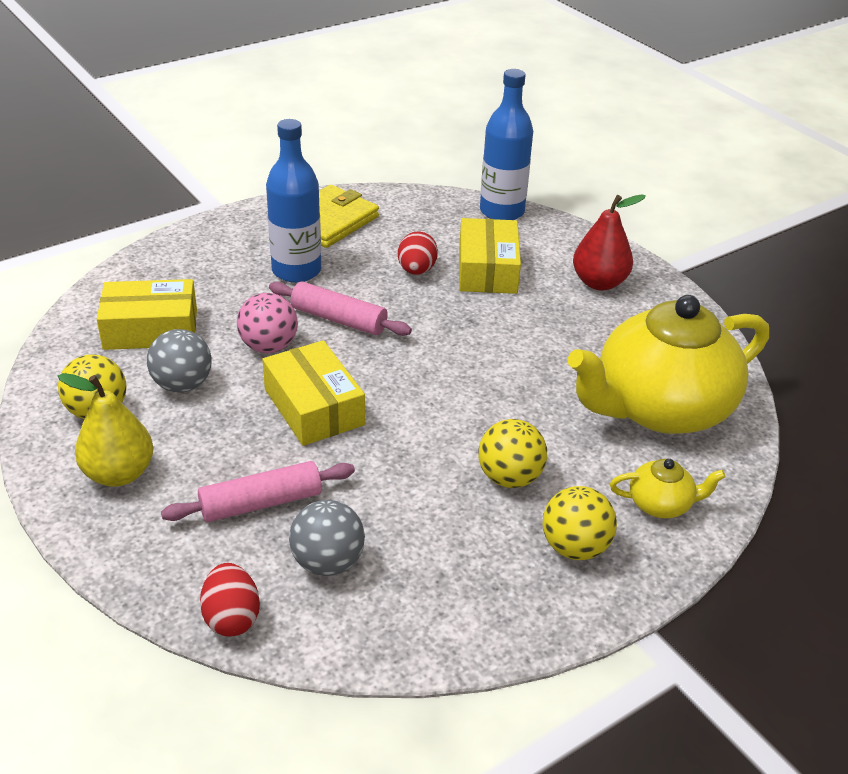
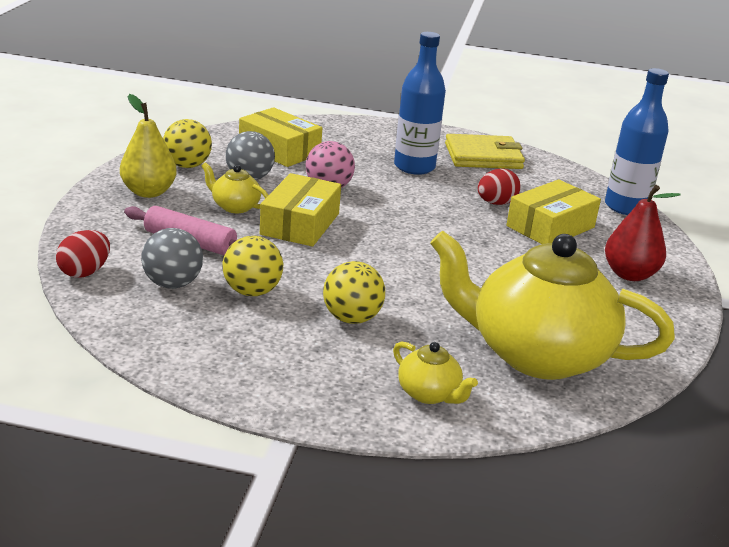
camera: 45 degrees right, 10 degrees down
pink rolling pin [269,281,412,336] -> none
yellow ball [543,486,617,560] -> yellow ball moved to [222,236,283,296]
none -> yellow teapot [202,162,268,213]

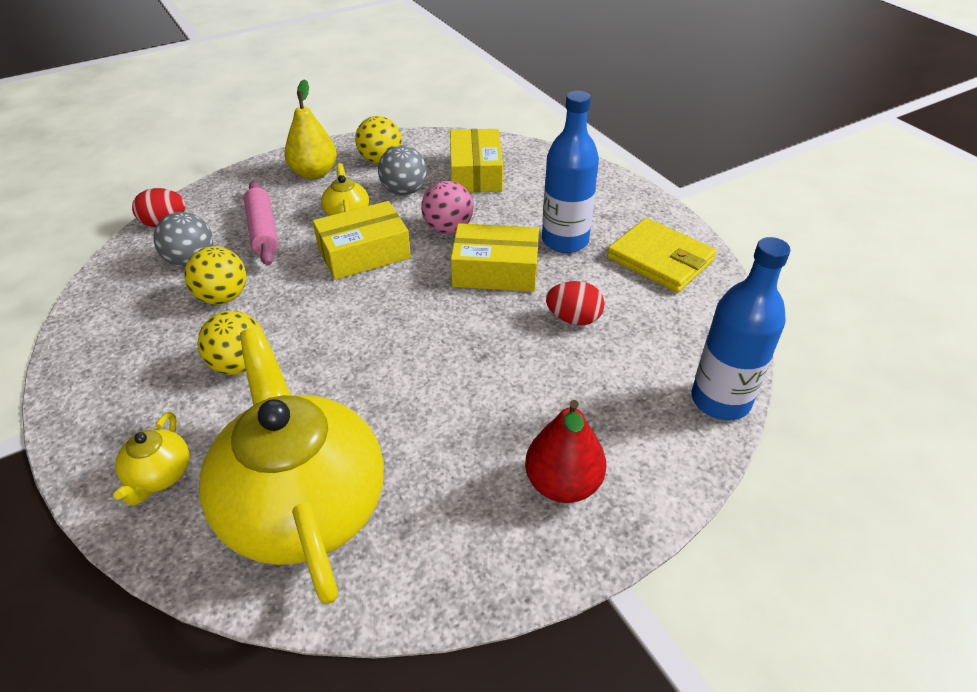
camera: 50 degrees right, 15 degrees up
yellow box [506,179,601,244] -> yellow box moved to [451,223,539,292]

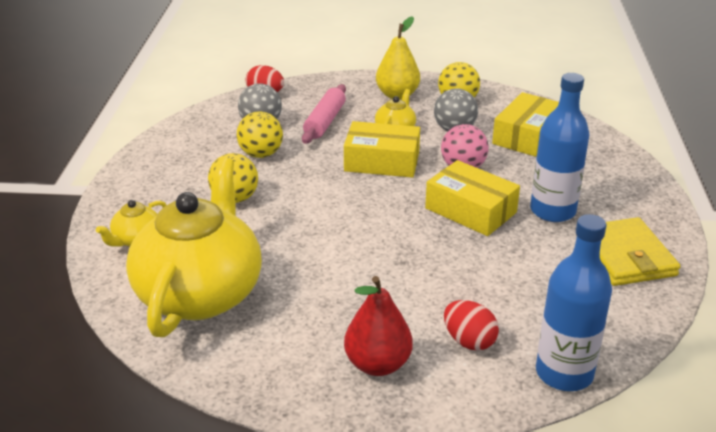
camera: 35 degrees right, 10 degrees down
red egg [546,281,605,325] -> red egg moved to [444,300,499,351]

